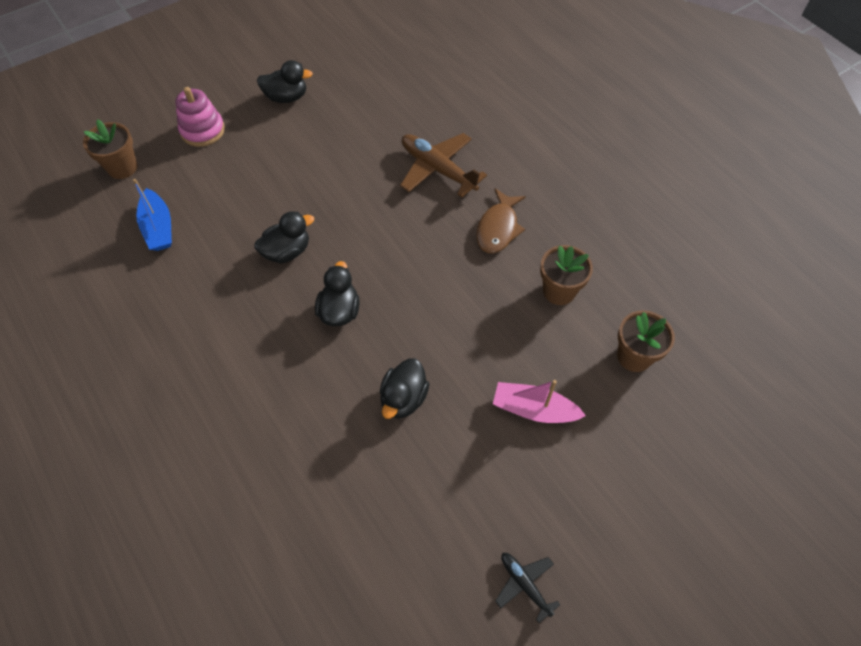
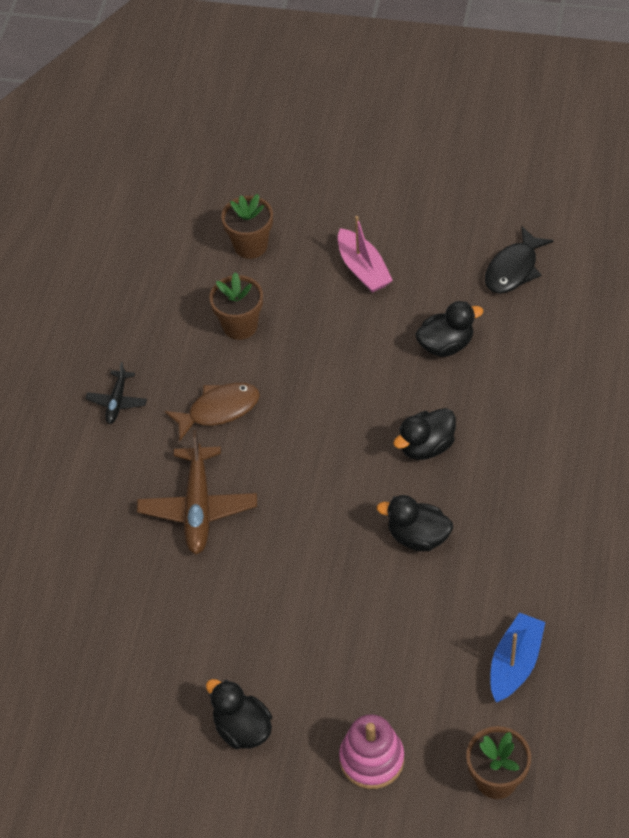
camera: 130 degrees left, 5 degrees down
black plane [495,553,560,623] -> black plane moved to [85,362,147,424]
none -> black fish [485,226,554,294]

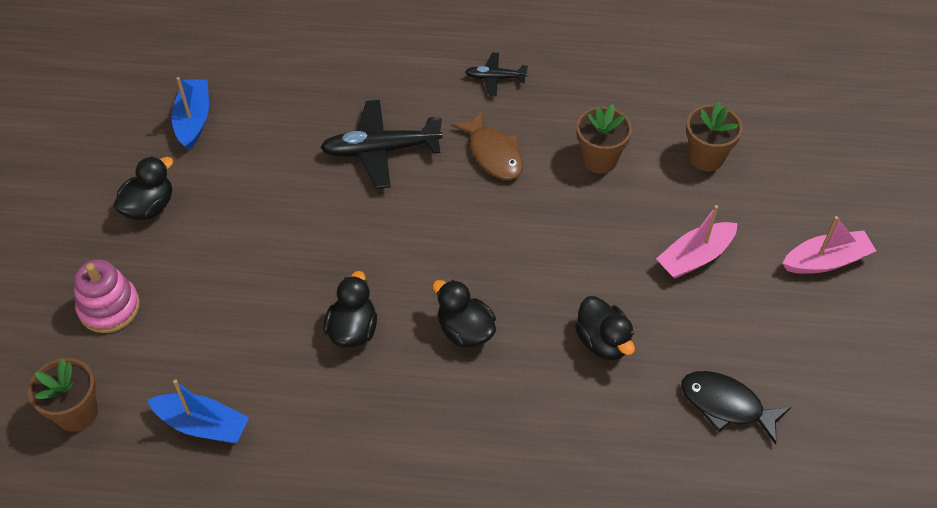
camera: 80 degrees right, 0 degrees up
brown plane [137,430,257,555] -> black plane [320,100,443,189]
none -> blue boat [172,77,209,150]
none -> pink boat [782,216,876,274]

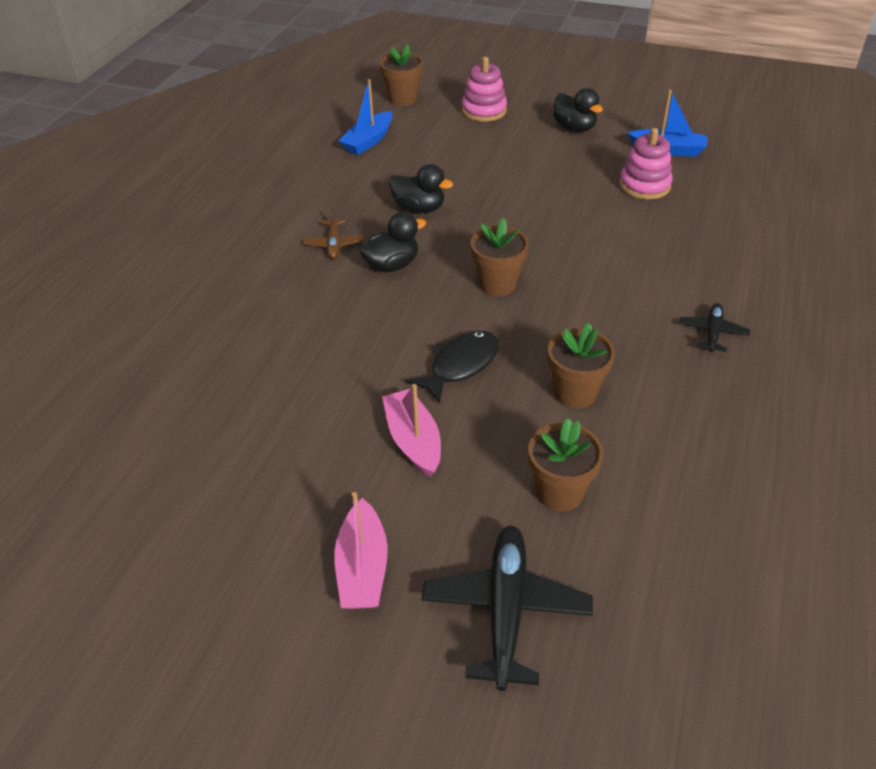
camera: 105 degrees right, 10 degrees down
black plane [320,100,443,189] -> black plane moved to [422,526,593,691]
brown fish [451,110,523,180] -> none
black duck [575,296,635,360] -> none
black fish [681,371,791,444] -> black fish moved to [406,331,499,404]
none -> brown plane [303,208,364,259]
none -> brown flower pot [471,218,529,296]
none -> pink stacking toy [620,128,673,200]

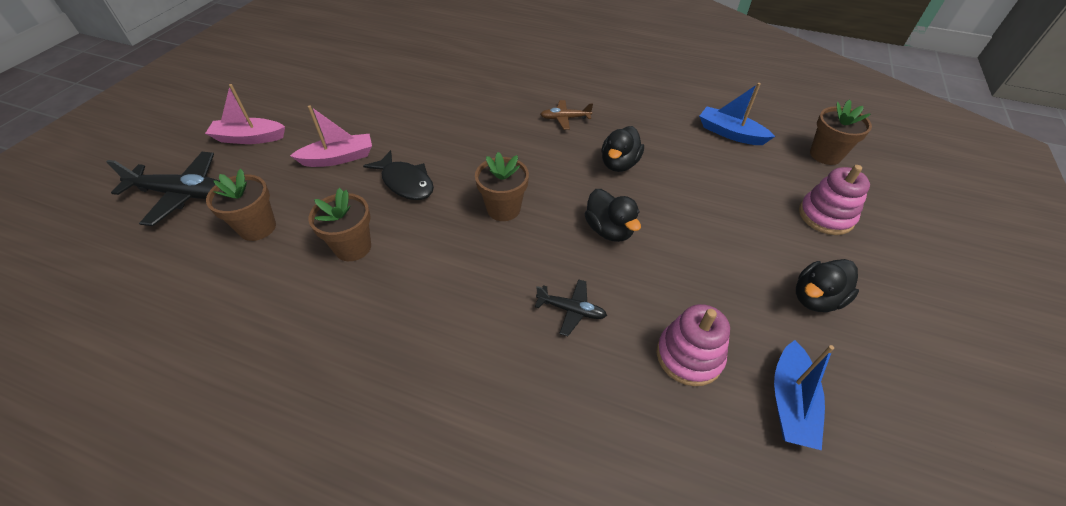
camera: 90 degrees right, 5 degrees up
black duck [359,212,426,272] -> black duck moved to [585,189,641,242]
black plane [679,303,750,352] -> black plane moved to [535,279,607,336]

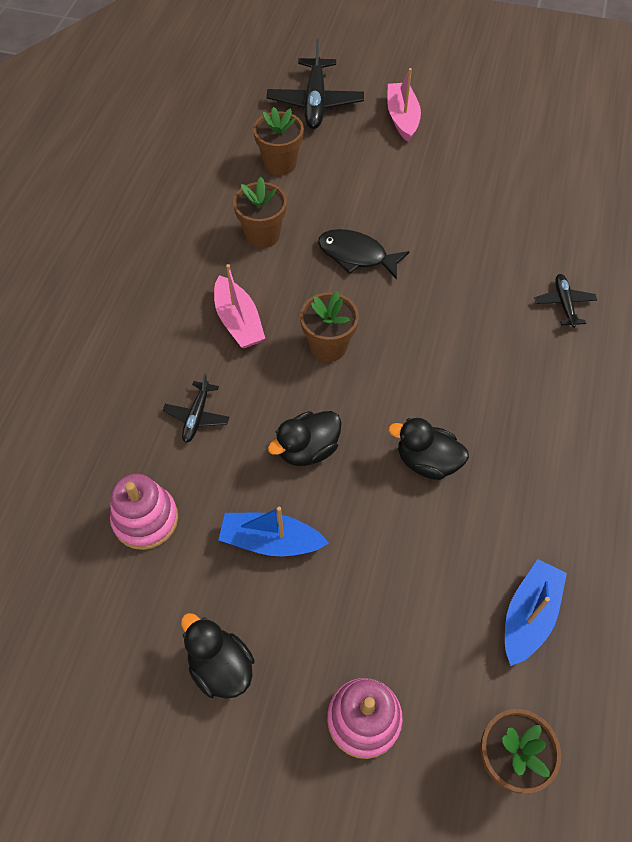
camera: 85 degrees right, 10 degrees up
pink boat [290,105,372,167] -> pink boat moved to [214,264,265,348]
black fish [363,150,434,200] -> black fish turned 75 degrees clockwise [318,229,410,280]
brown plane [540,100,593,130] -> none
blue boat [774,340,834,450] -> blue boat moved to [218,507,329,556]
none -> black plane [534,274,597,328]

